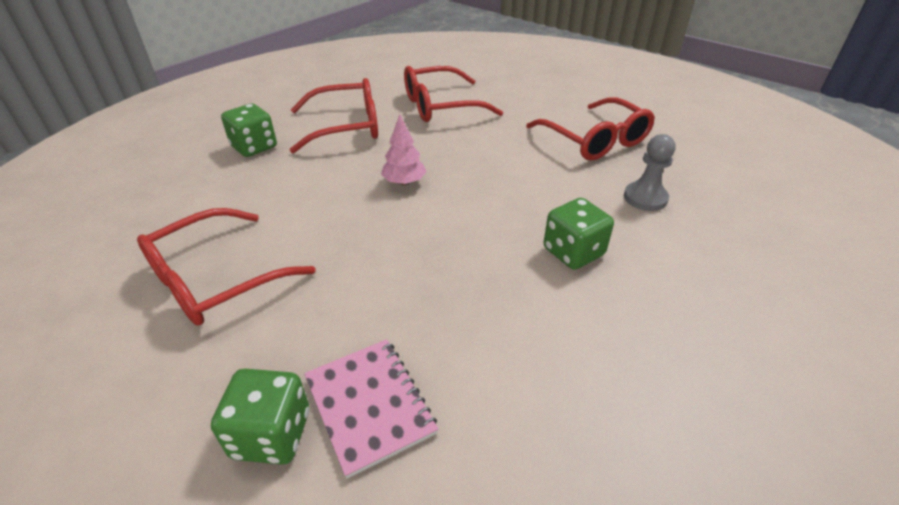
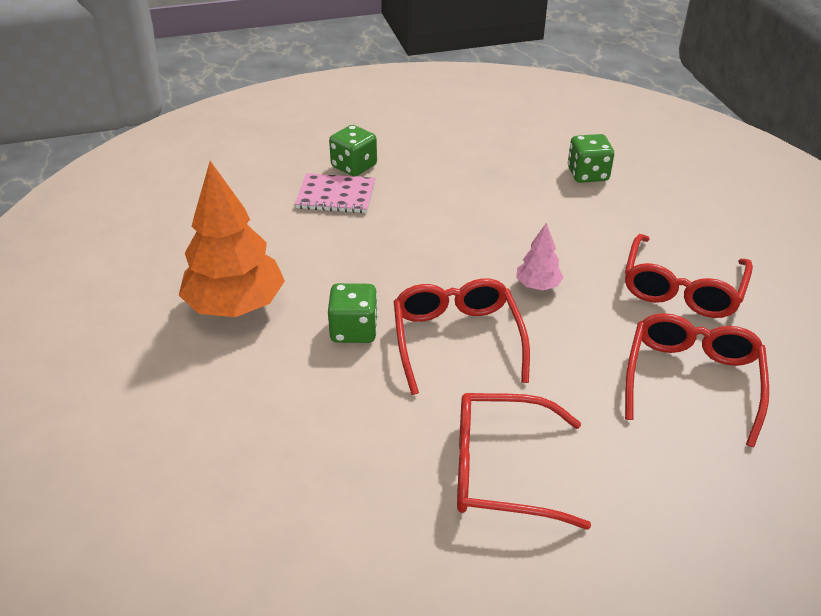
camera: 125 degrees right, 0 degrees up
red glasses [137,208,316,326] -> red glasses moved to [394,278,530,395]
green dice [221,103,277,157] -> green dice moved to [568,134,614,183]
grey pawn [624,134,676,211] -> none
none -> orange tree [179,161,285,317]

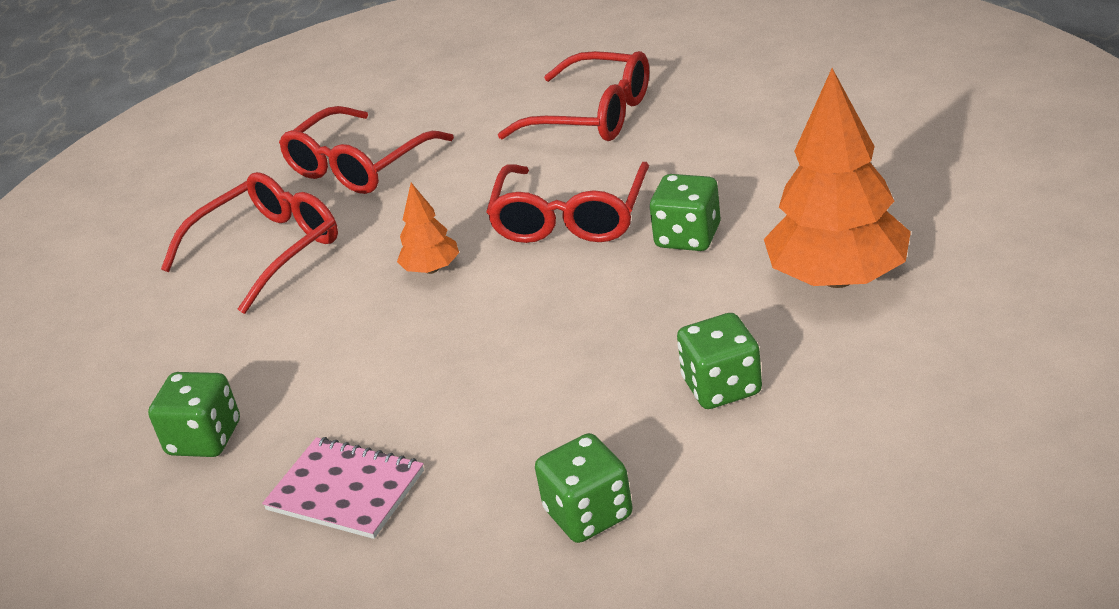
camera: 155 degrees left, 5 degrees down
pink notebook [295,173,375,213] -> pink notebook moved to [262,437,424,539]
pink tree [516,223,564,290] -> orange tree [397,183,459,274]
none -> green dice [677,313,762,409]

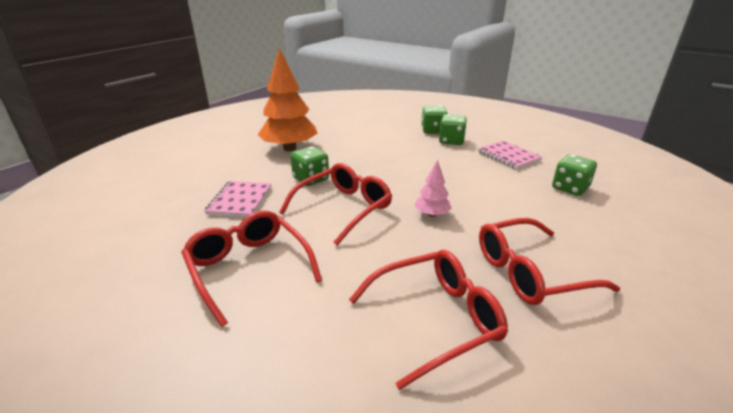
camera: 155 degrees left, 5 degrees down
orange tree [397,183,459,274] -> pink tree [414,160,452,217]
green dice [677,313,762,409] -> green dice moved to [439,114,467,145]
none -> pink notebook [204,181,271,217]

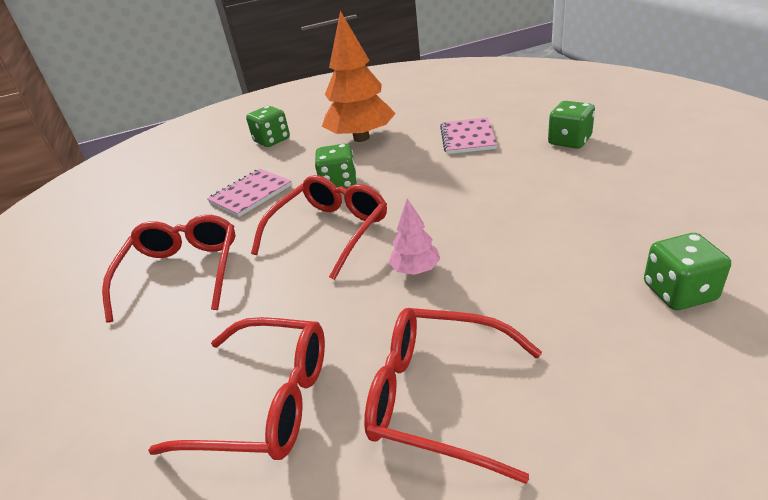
camera: 40 degrees right, 5 degrees up
red glasses [279,163,392,246] -> red glasses turned 45 degrees counterclockwise [251,175,387,280]
green dice [439,114,467,145] -> green dice moved to [246,106,290,147]
pink notebook [478,140,542,170] -> pink notebook moved to [440,117,497,154]

